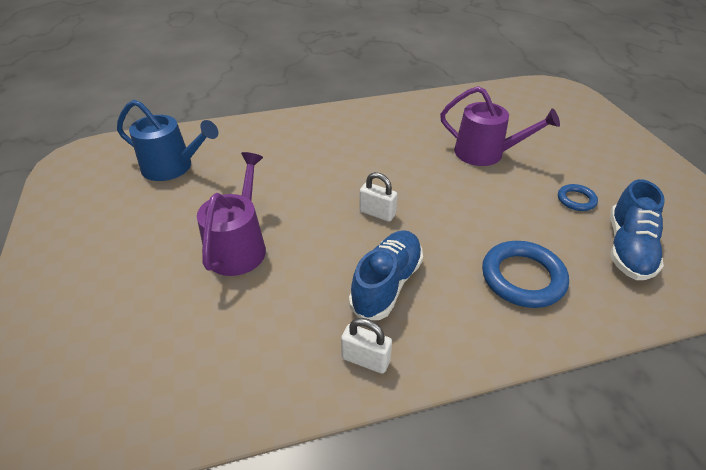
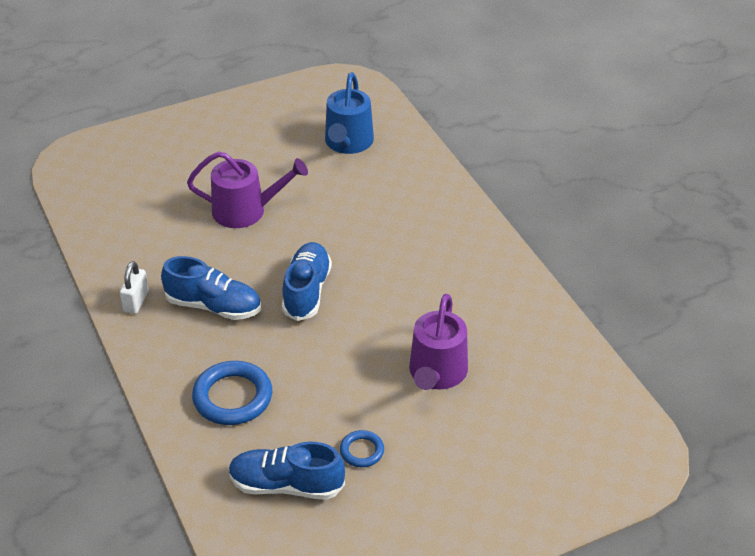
camera: 80 degrees right, 0 degrees up
white padlock [359,172,398,222] -> blue shoe [282,242,332,321]

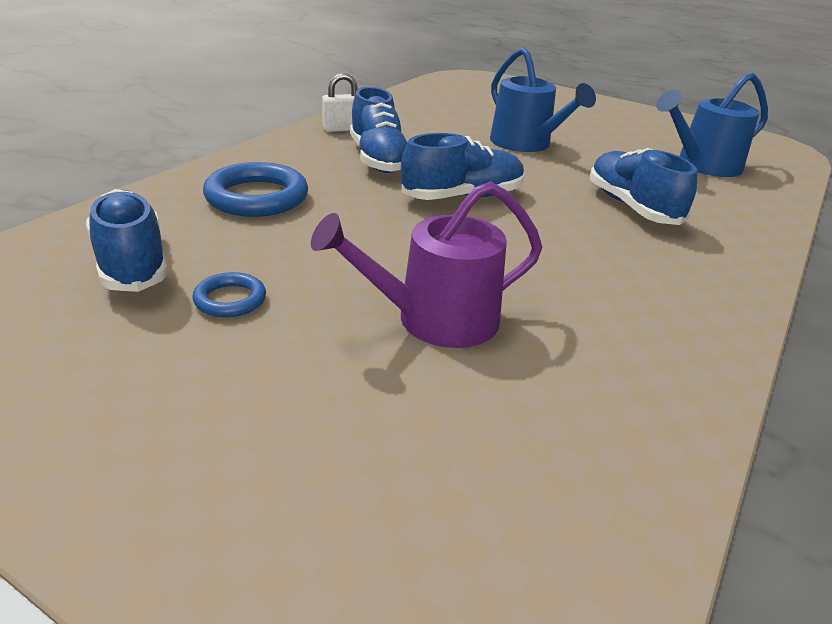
camera: 55 degrees right, 10 degrees down
purple watering can [187,151,308,228] -> blue watering can [490,47,596,152]
none -> blue shoe [590,148,697,225]

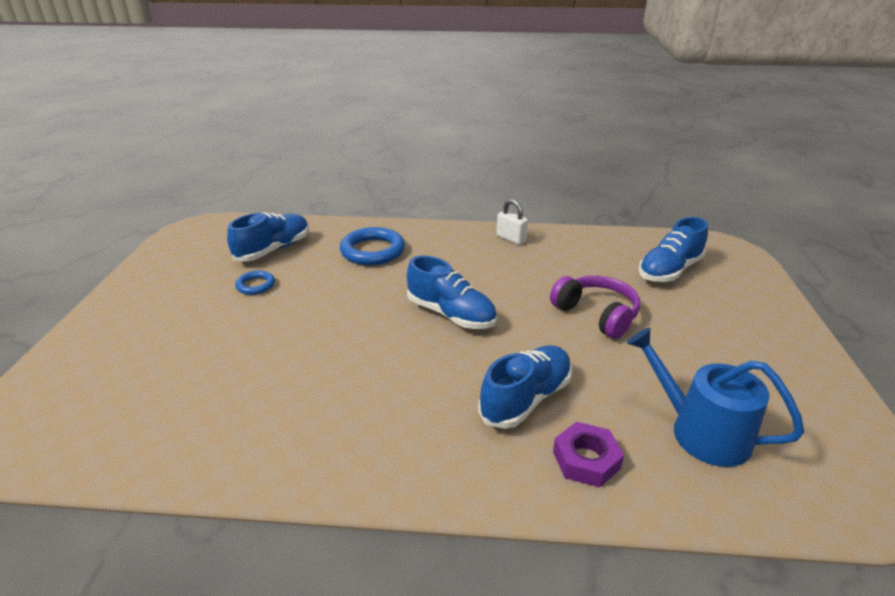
camera: 65 degrees right, 0 degrees up
purple watering can [311,182,542,348] -> none
blue shoe [350,87,407,173] -> blue shoe moved to [638,217,708,282]
blue watering can [490,47,596,152] -> purple headphones [550,276,641,339]
none -> purple nut [553,422,624,487]

